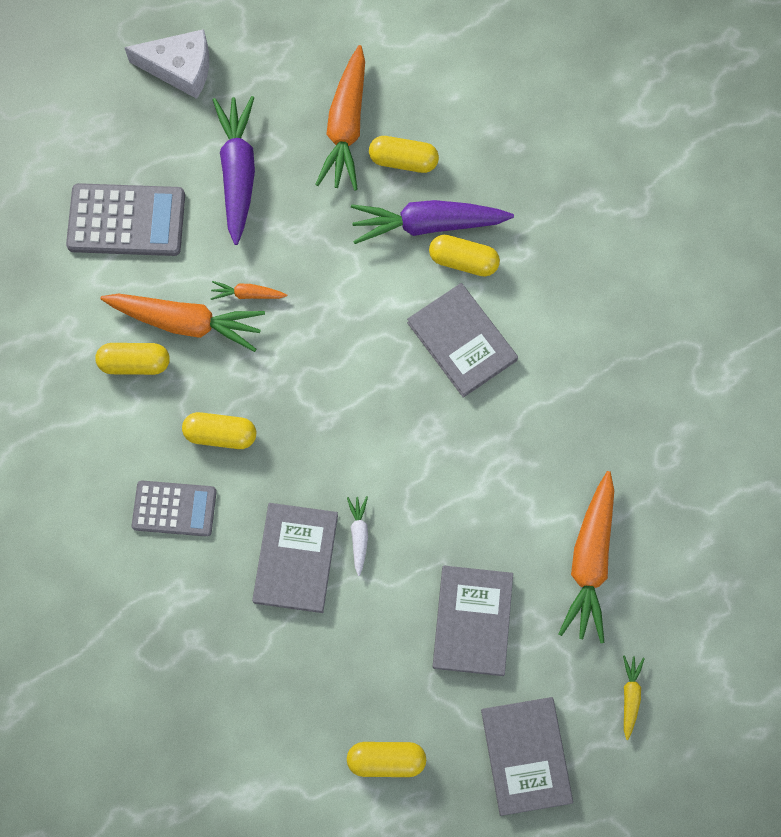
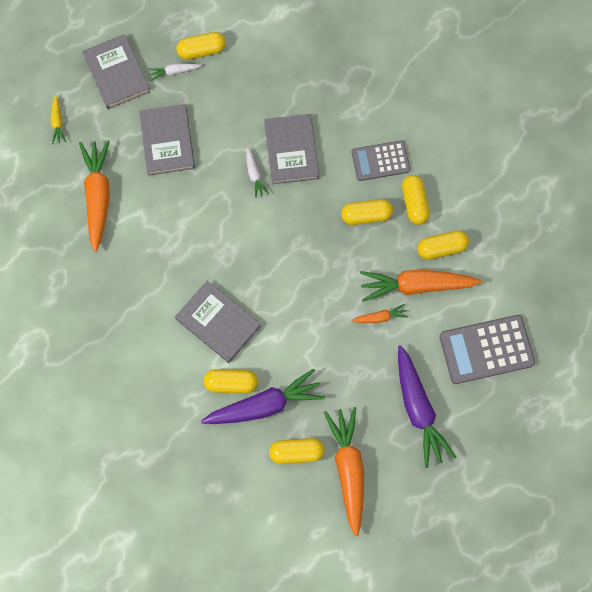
camera: 165 degrees right, 0 degrees up
white cheese [124,29,209,99] -> none
none -> white carrot [148,63,202,81]
none -> yellow capsule [402,175,430,225]

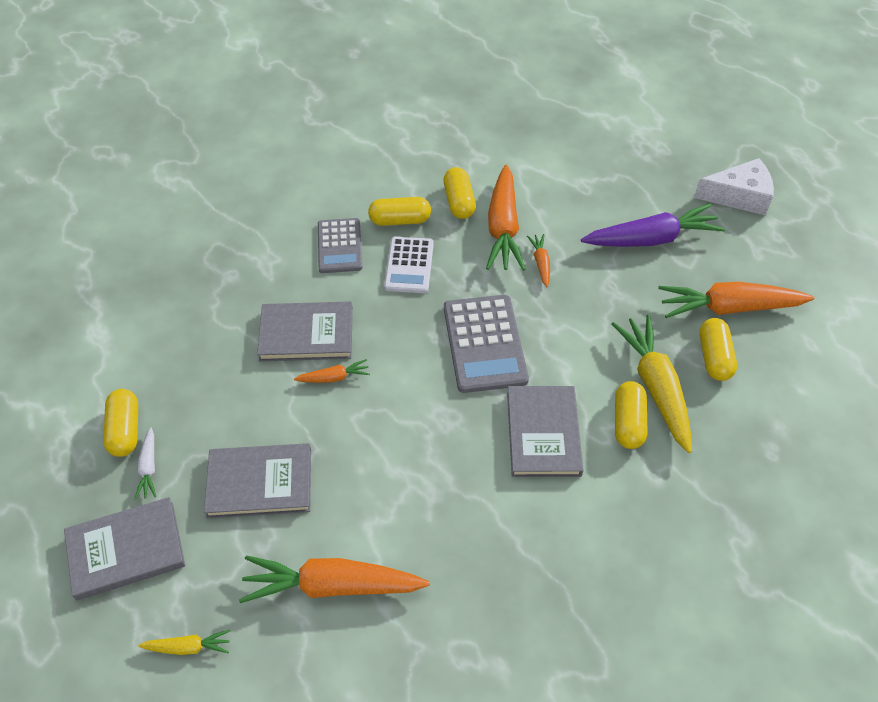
camera: 85 degrees left, 20 degrees down
grey book [175,281,261,363] -> grey book turned 45 degrees counterclockwise [507,386,583,477]
purple carrot [201,369,325,424] -> yellow carrot [611,315,692,453]
white carrot [246,147,269,198] -> orange carrot [294,359,370,383]
yellow capsule [341,199,393,225] -> white calculator [384,237,434,293]
grey calculator [439,315,535,384] -> grey calculator moved to [444,295,529,393]
none -> white cheese [694,158,774,216]

